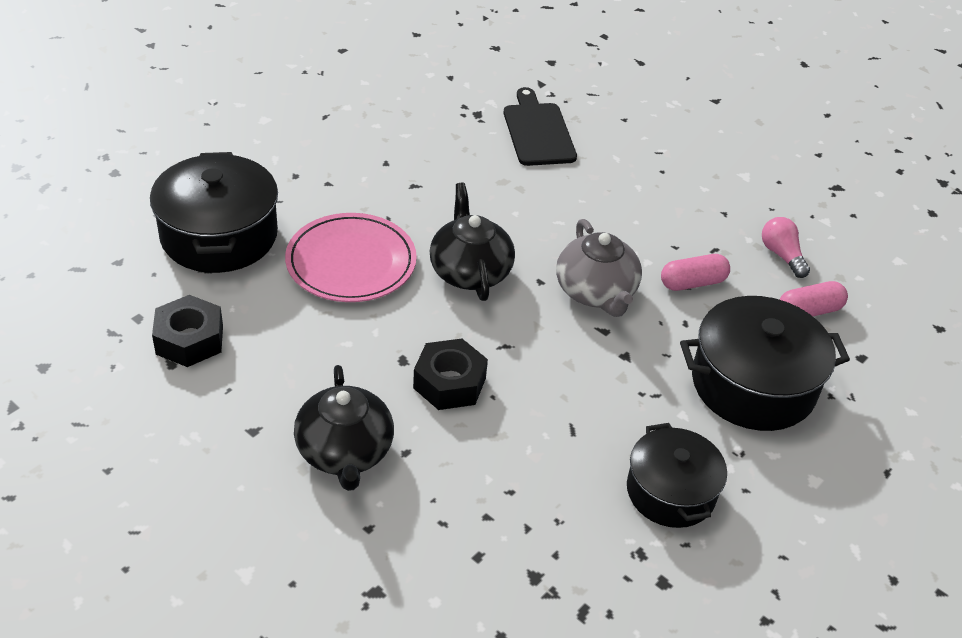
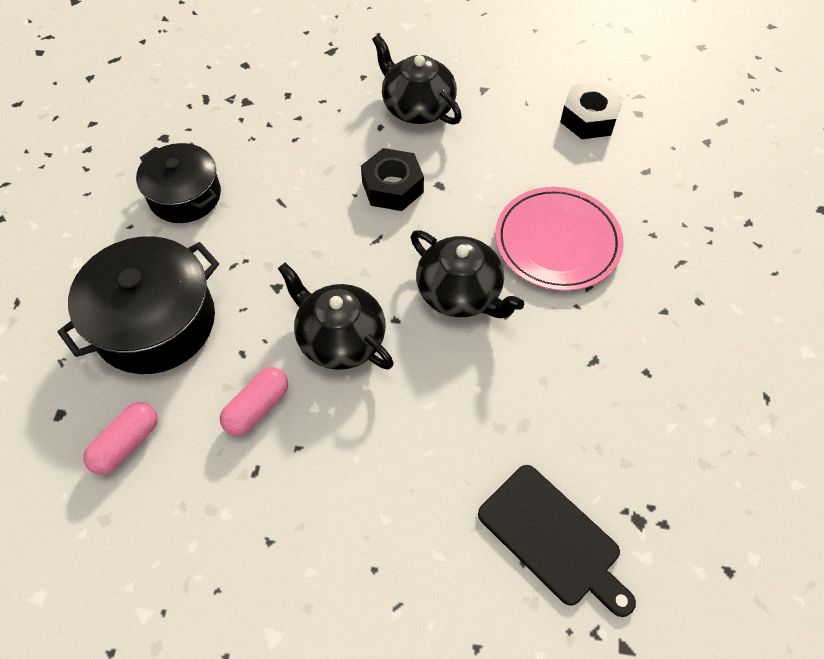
camera: 150 degrees right, 15 degrees up
black pot [150,152,278,273] -> none
grey teapot [556,219,642,317] -> black teapot [278,263,394,370]
pink light bulb [762,217,810,278] -> none

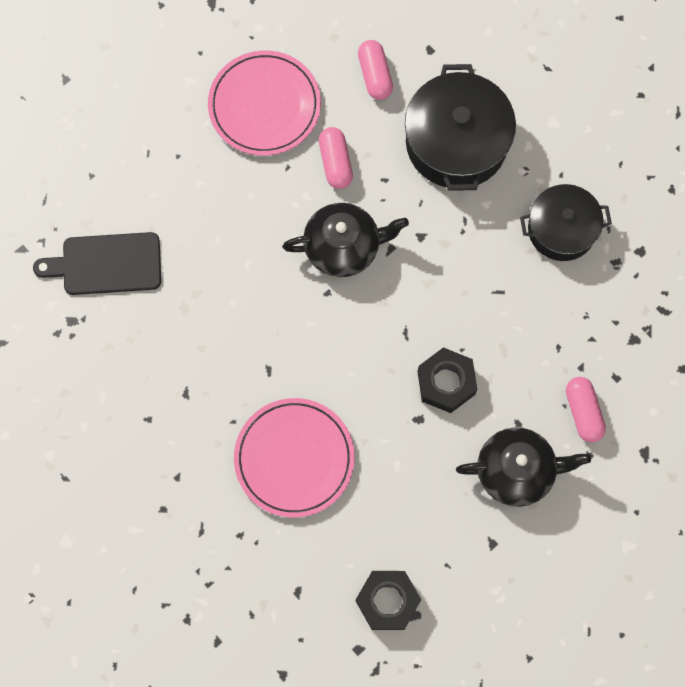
camera: 130 degrees right, 15 degrees up
black teapot [411,230,524,318] -> none
none -> pink plate [208,51,321,156]
none -> pink capsule [566,377,606,443]

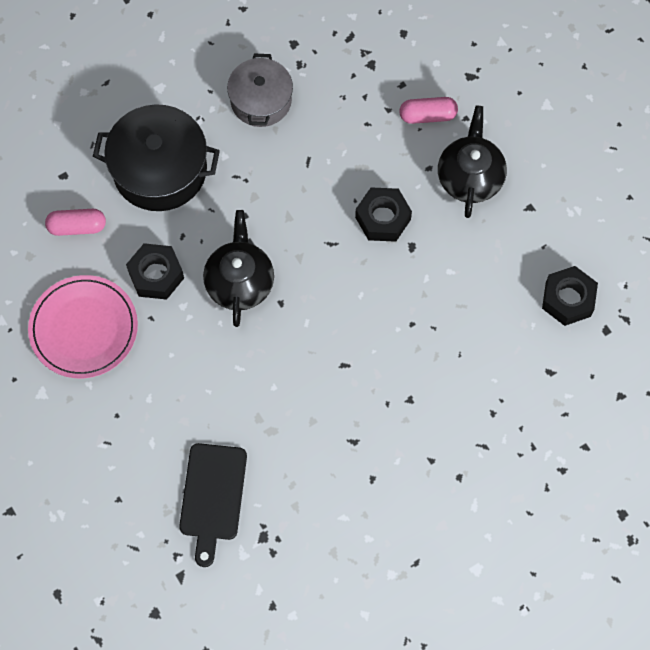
camera: 80 degrees left, 5 degrees down
pink plate [234,398,355,518] -> none
pink capsule [319,127,353,189] -> black nut [126,243,184,300]
black pot [520,184,612,261] -> grey pot [227,54,293,127]

